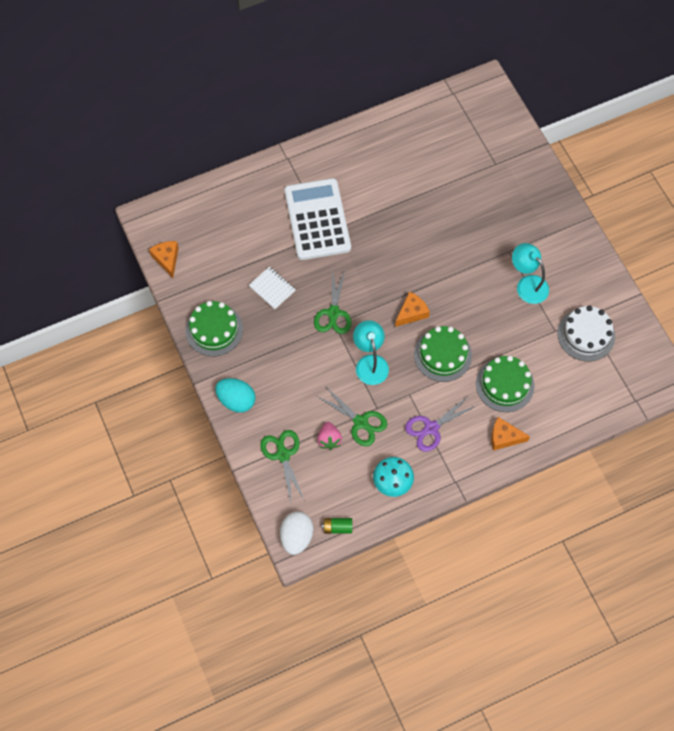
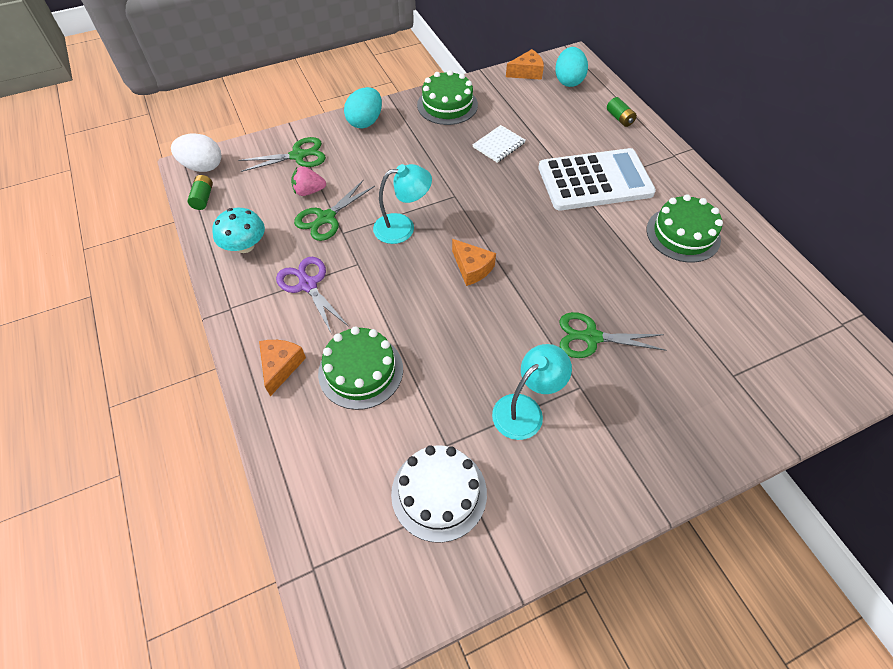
camera: 90 degrees right, 10 degrees down
green scissors [314,268,352,334] -> green scissors moved to [560,312,666,358]
green cake [414,326,472,382] -> green cake moved to [647,194,723,262]
none -> turquoise egg [555,47,588,87]
none -> green battery [607,97,637,127]

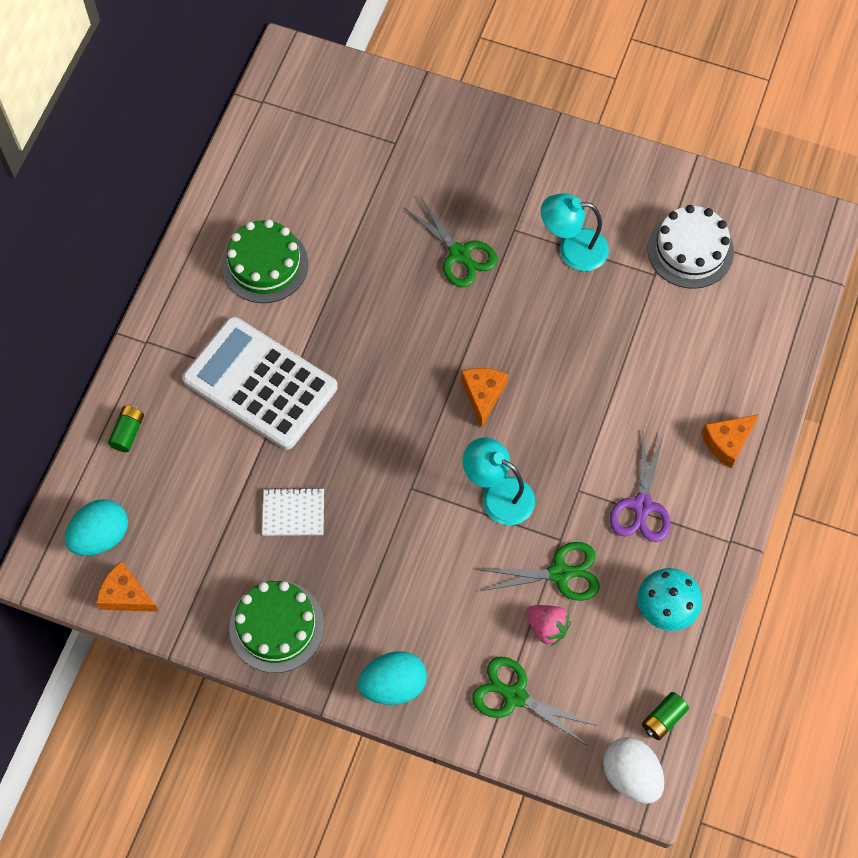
camera: 135 degrees left, 10 degrees up
green cake [318,327,403,410] -> none

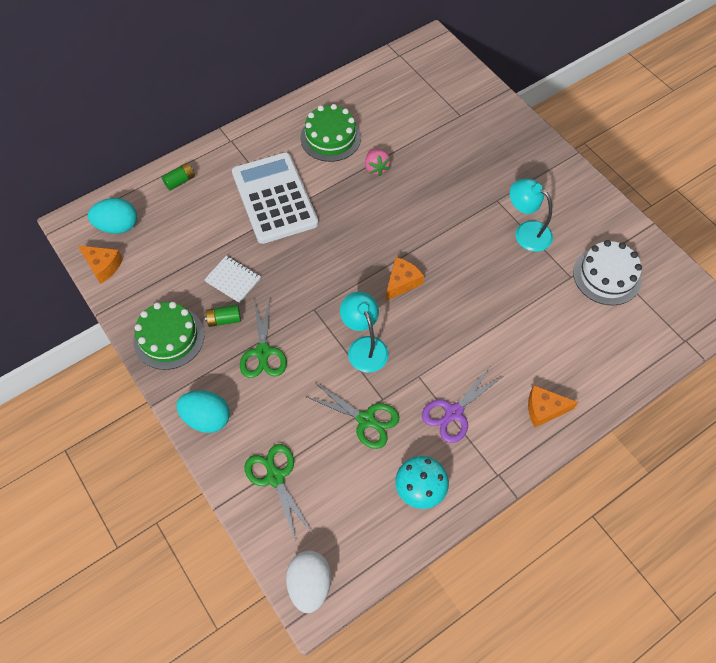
camera: 35 degrees right, 5 degrees down
orange cheese [96,561,159,612] -> orange cheese turned 150 degrees clockwise [78,245,123,284]
green scissors [405,196,497,287] -> green scissors moved to [240,299,287,378]
pink strawberry [526,605,571,646] -> pink strawberry moved to [365,149,391,176]
green battery [642,692,689,740] -> green battery moved to [205,305,241,327]

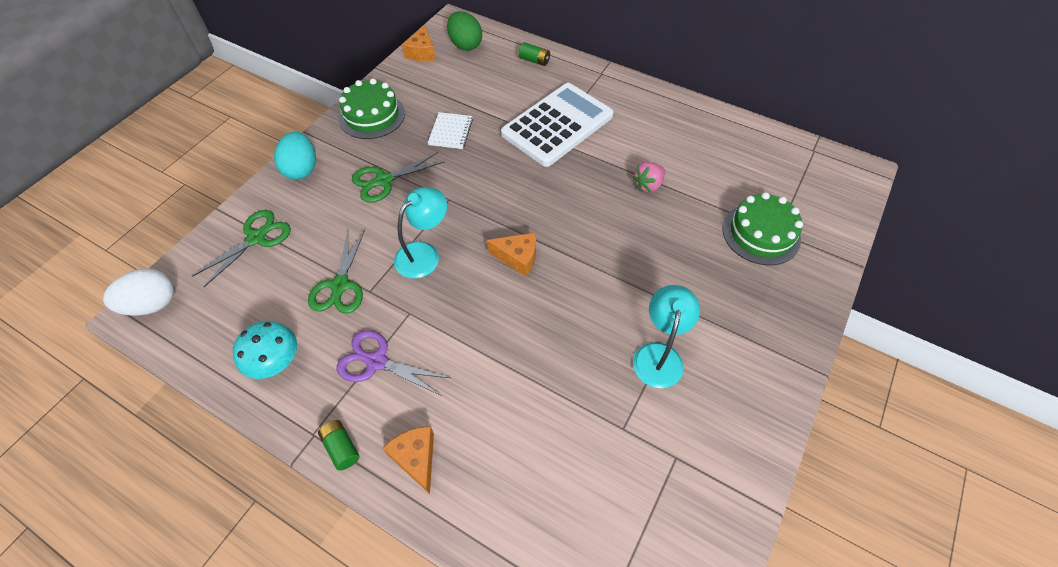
camera: 65 degrees right, 5 degrees down
turquoise egg [88,198,137,234] -> green egg [447,11,482,51]
green battery [205,305,241,327] -> green battery moved to [318,420,360,471]
green cake [300,104,361,162] -> green cake moved to [723,192,803,265]
white cake [573,240,642,305] -> none

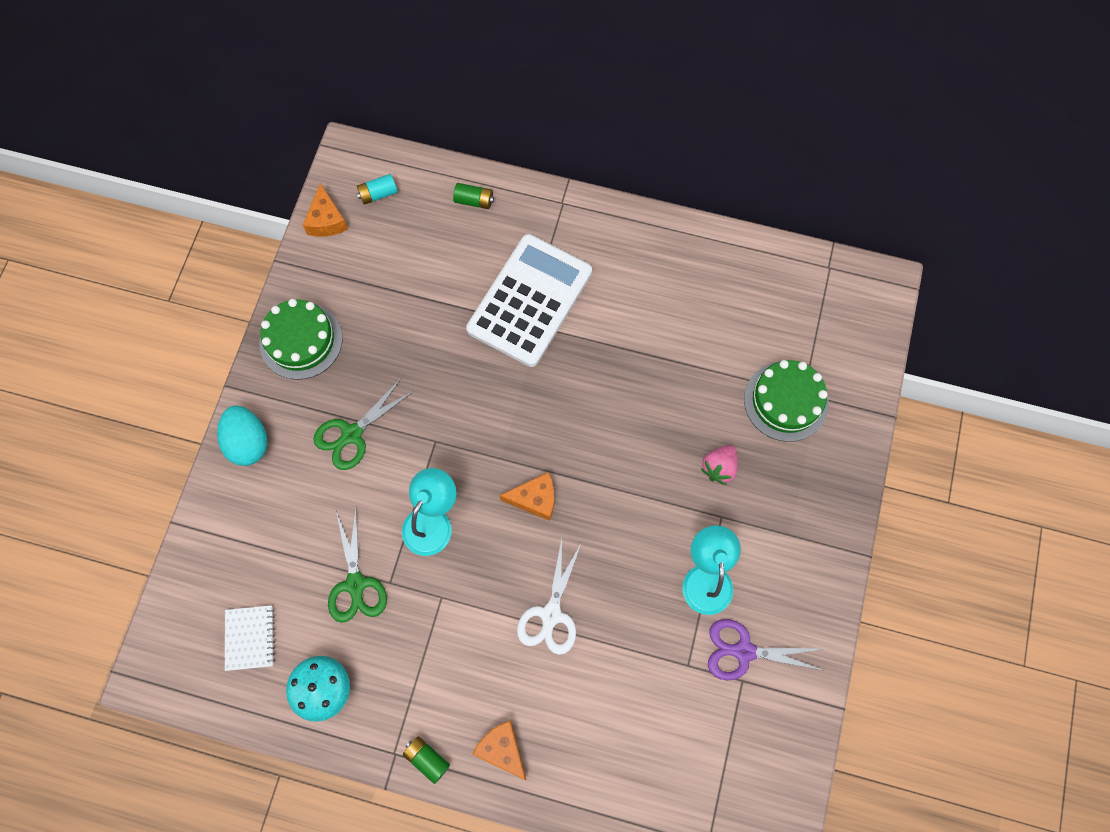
camera: 15 degrees left, 15 degrees up
white egg [103,269,174,316] -> none
green scissors [192,210,291,287] -> none
purple scissors [336,330,450,396] -> purple scissors moved to [708,619,825,680]
white notebook [428,112,473,149] -> white notebook moved to [225,605,275,671]
green egg [447,11,482,51] -> turquoise battery [357,174,398,205]
pink strawberry [632,162,665,192] -> pink strawberry moved to [700,445,738,485]
none -> white scissors [517,539,582,655]

